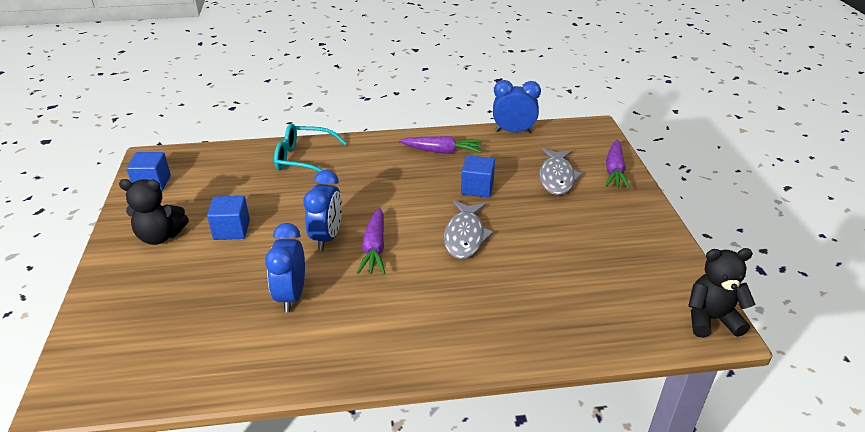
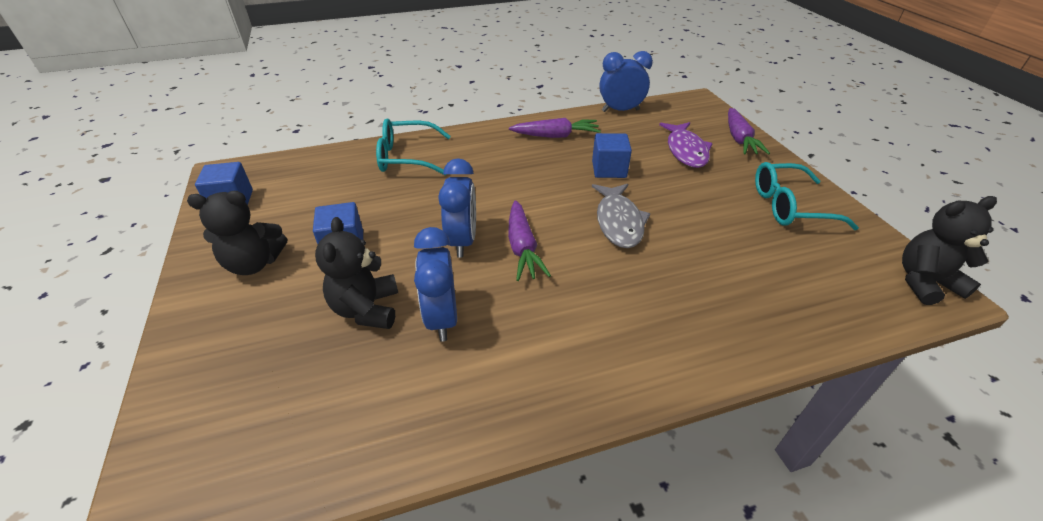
camera: 10 degrees left, 5 degrees up
grey fish [539,148,583,195] -> purple fish [659,122,713,168]
none -> black teddy bear [315,217,398,329]
none -> turquoise glasses [755,162,859,230]

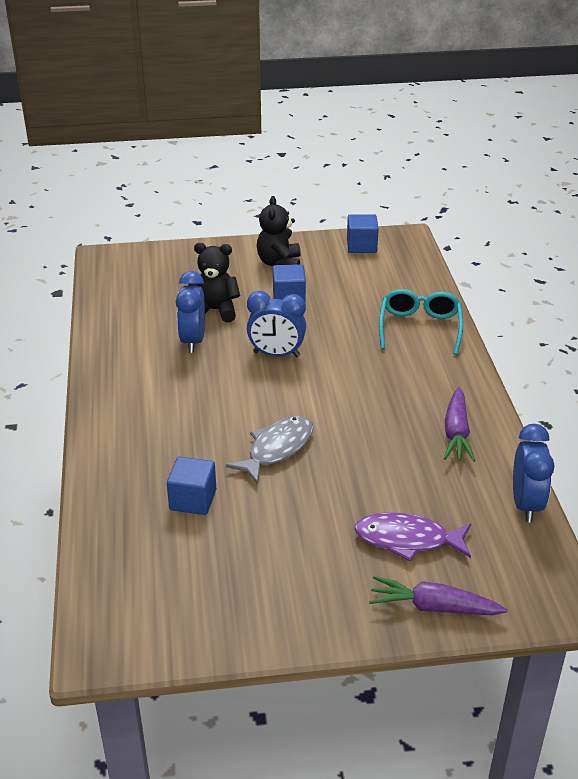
camera: 100 degrees right, 5 degrees down
blue clock [414,227,457,342] -> blue clock turned 90 degrees counterclockwise [176,271,205,353]
purple carrot [508,200,551,281] -> none
blue cube [592,133,632,178] -> blue cube moved to [167,457,216,515]
grey fish [592,184,651,248] -> grey fish turned 120 degrees clockwise [226,416,313,484]
turquoise glasses [755,162,859,230] -> none
black teddy bear [902,196,997,305] -> none

